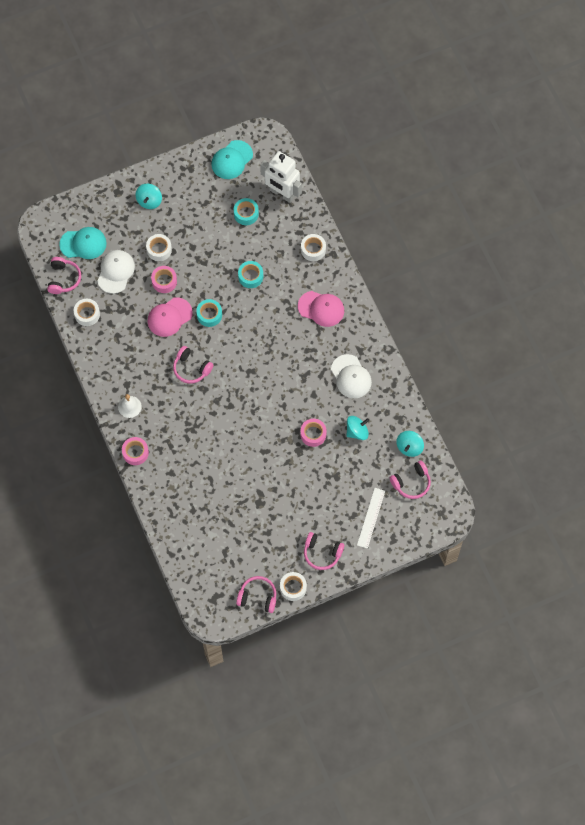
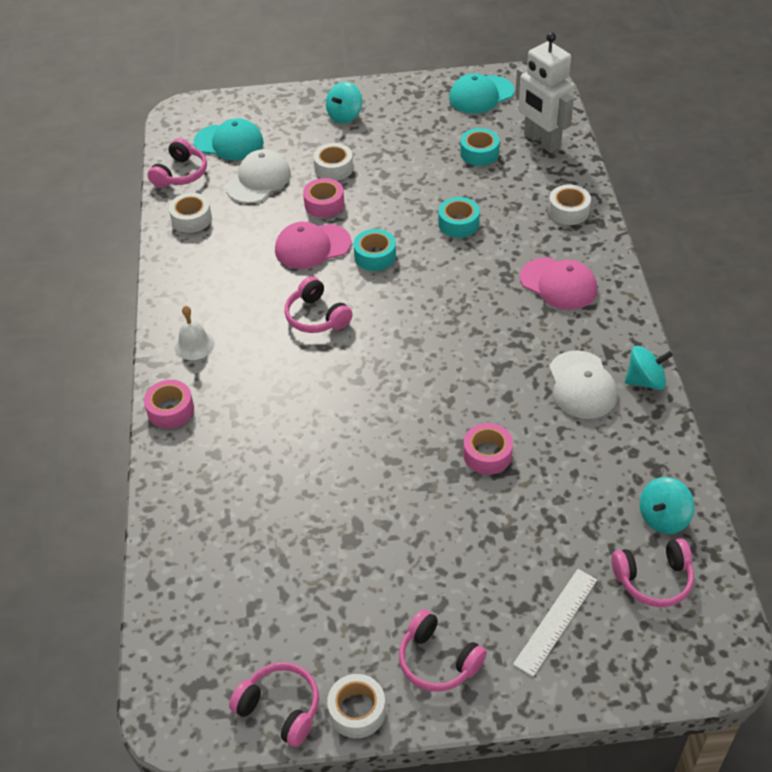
camera: 20 degrees right, 20 degrees down
turquoise spinning top [346,416,369,440] -> turquoise spinning top moved to [625,346,673,390]

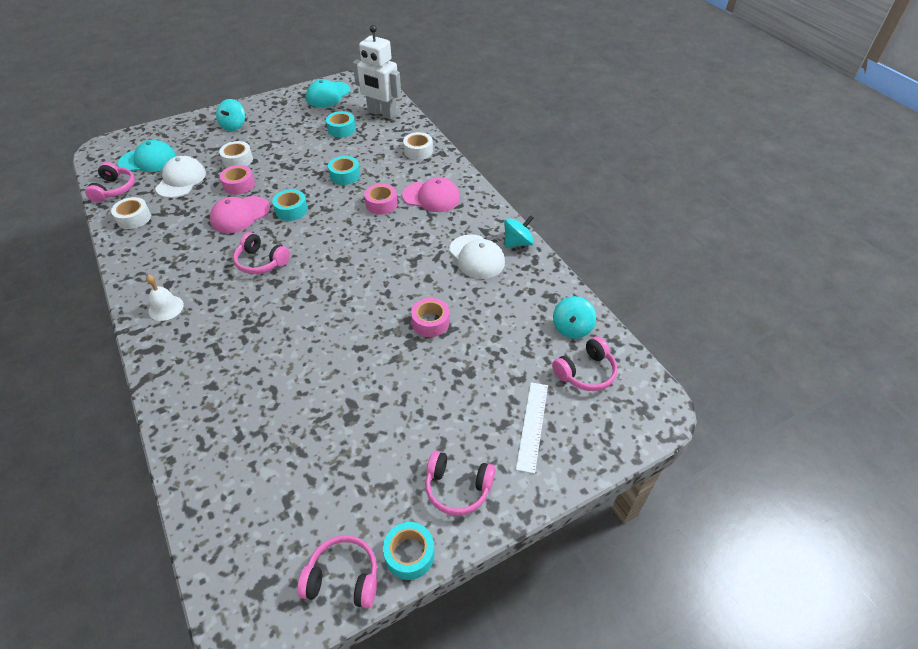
camera: 25 degrees left, 0 degrees up
pink tape [144,380,194,429] -> pink tape moved to [364,183,397,215]
white tape [327,674,386,738] -> turquoise tape [383,522,434,580]

